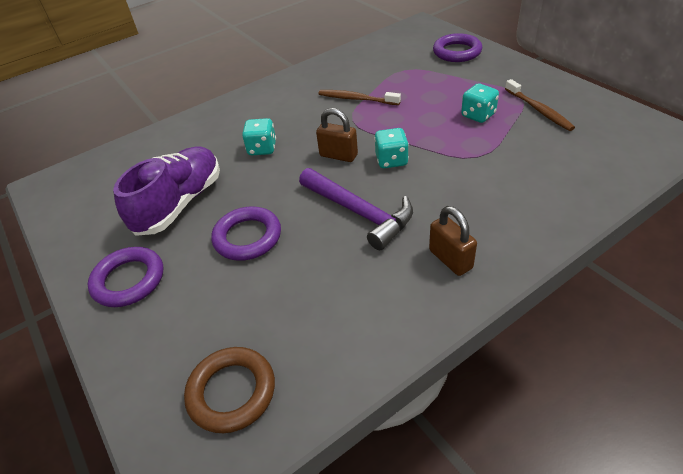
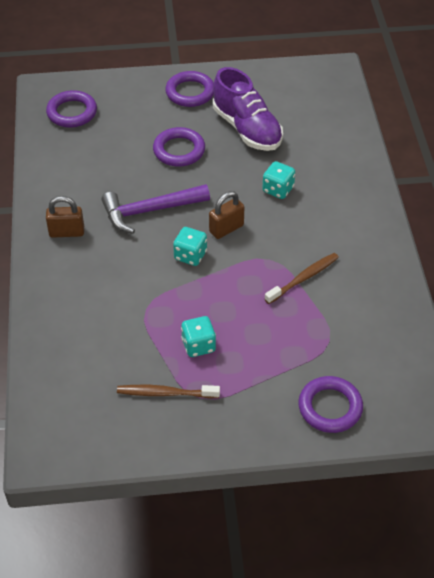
camera: 115 degrees right, 5 degrees up
brown ring [184,347,275,433] -> purple ring [46,90,97,128]

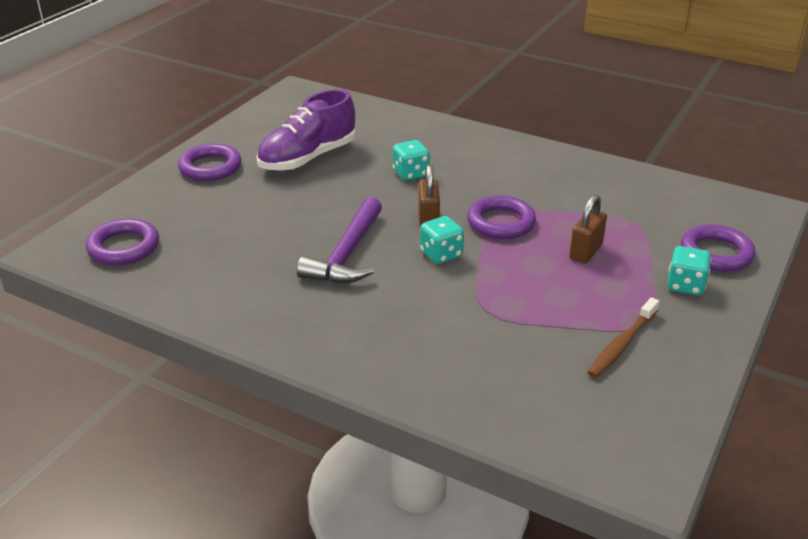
camera: 55 degrees left, 15 degrees down
brown padlock [46,196,84,238] -> brown padlock moved to [569,195,607,263]
purple ring [153,127,205,167] -> purple ring moved to [467,195,536,239]
turquoise dice [181,316,216,357] -> turquoise dice moved to [667,246,711,295]
purple shoe [213,67,283,151] -> purple shoe turned 135 degrees clockwise [256,89,356,171]
brown toothbrush [265,253,339,304] -> none

